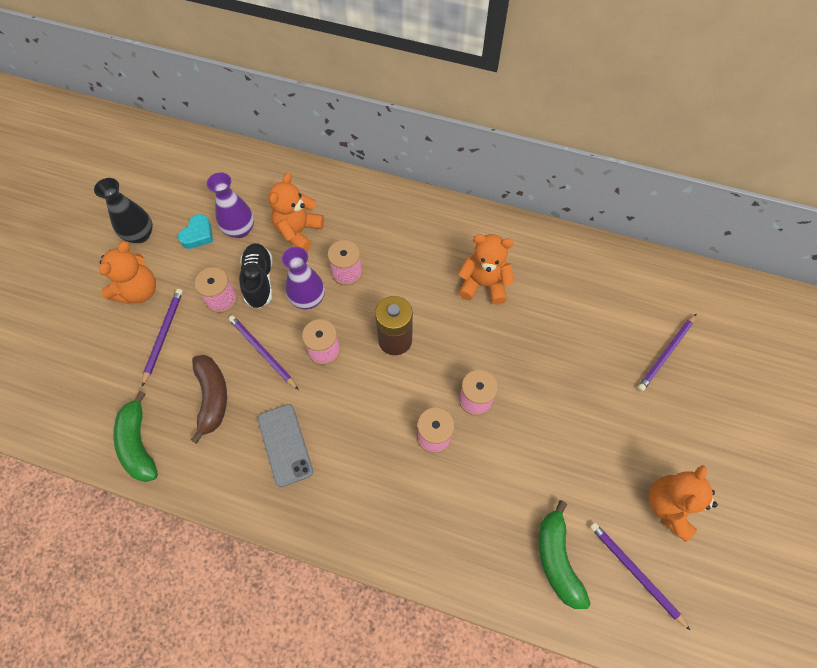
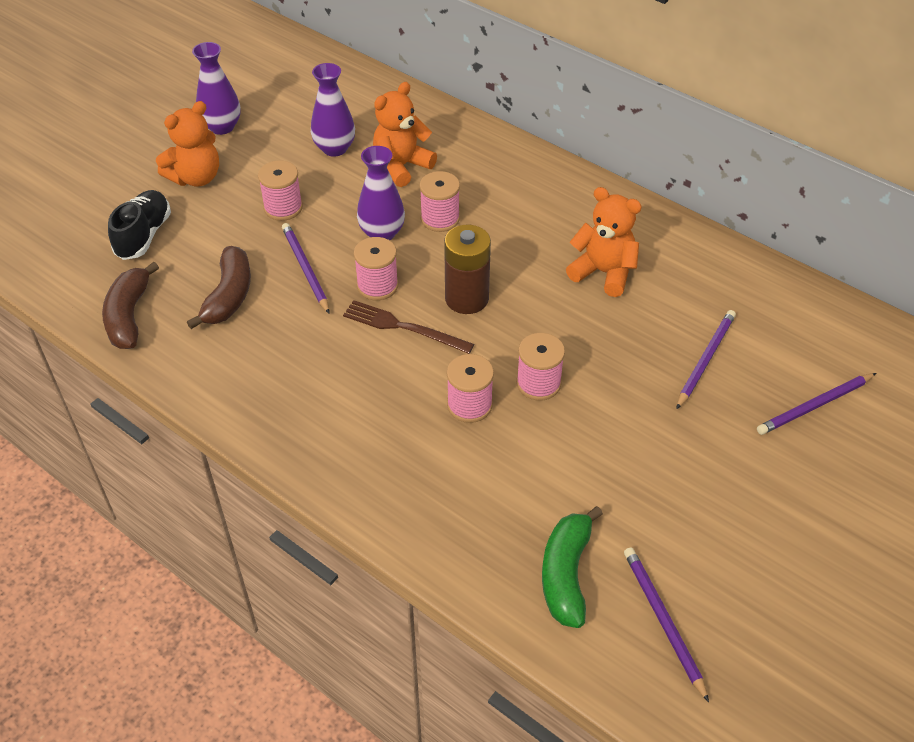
camera: 20 degrees right, 15 degrees down
black vase [94,178,153,243] -> purple vase [192,42,241,135]
green banana [113,391,158,482] -> brown banana [102,262,159,349]
purple pencil [142,289,183,386] -> purple pencil moved to [676,310,736,409]
turquoise heart [178,214,213,249] -> none
black shoe [239,243,273,308] -> black shoe moved to [108,190,171,260]
grey phone [258,404,313,487] -> none
orange teddy bear [648,465,718,542] -> none
none -> brown fork [343,300,474,354]

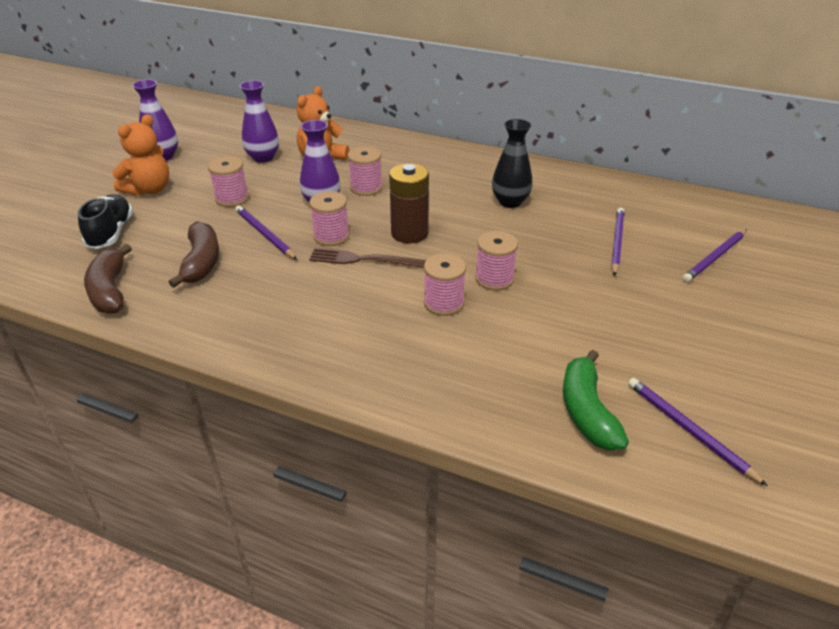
camera: 15 degrees left, 10 degrees down
orange teddy bear [566,187,642,297] -> black vase [492,119,533,208]

